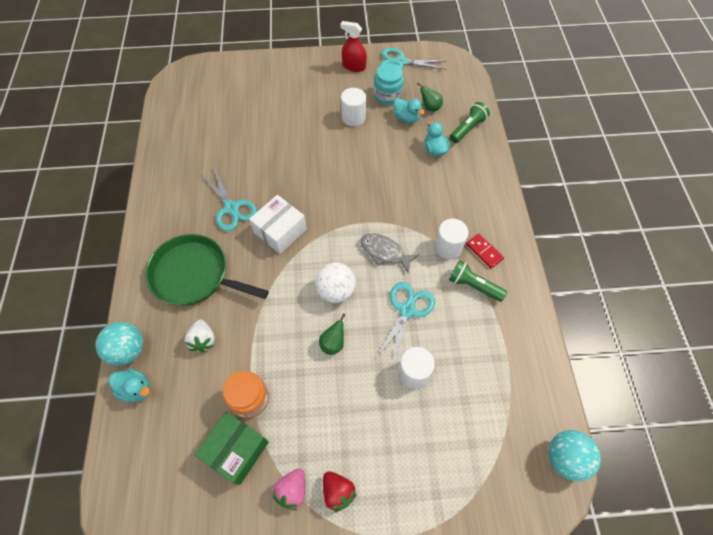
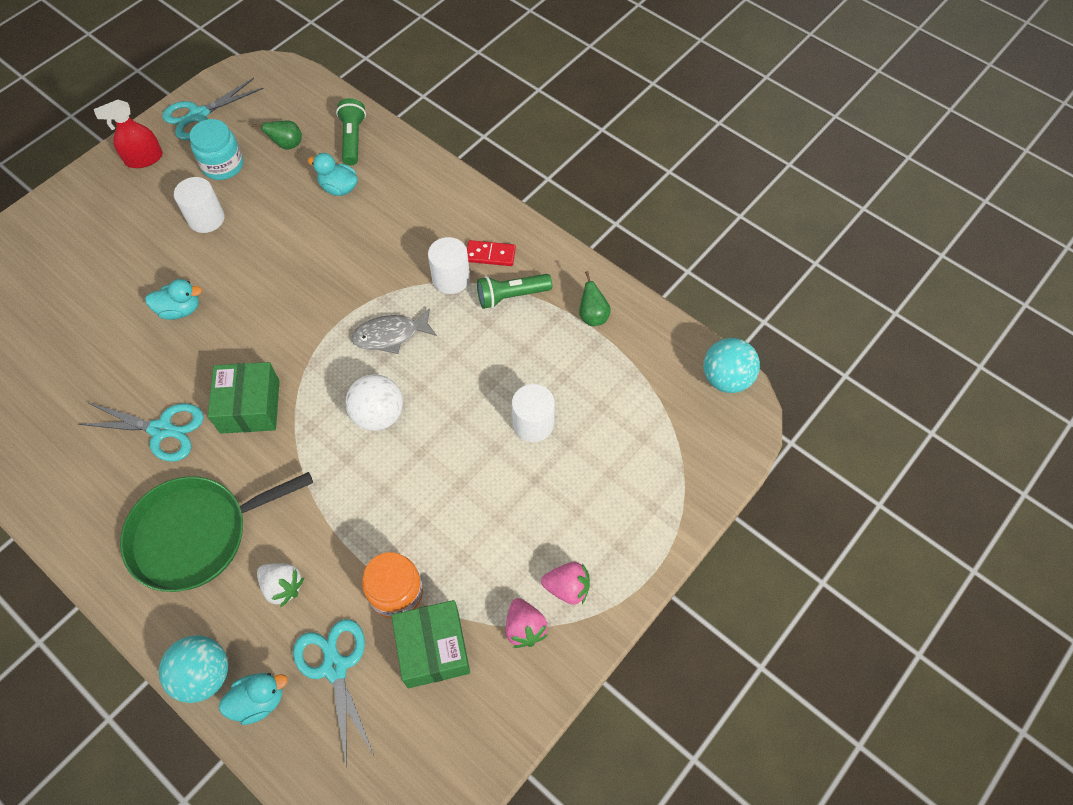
camera: 45 degrees left, 0 degrees up
white box [249,195,307,254] -> green box [208,362,280,434]
green pear [319,314,345,355] -> green pear moved to [579,271,611,326]
red strawberry [323,471,357,513] -> pink strawberry [541,562,590,605]
turquoise scissors [376,282,435,368] -> turquoise scissors moved to [293,619,374,764]
turquoise duck [393,98,425,123] -> turquoise duck moved to [145,279,202,320]

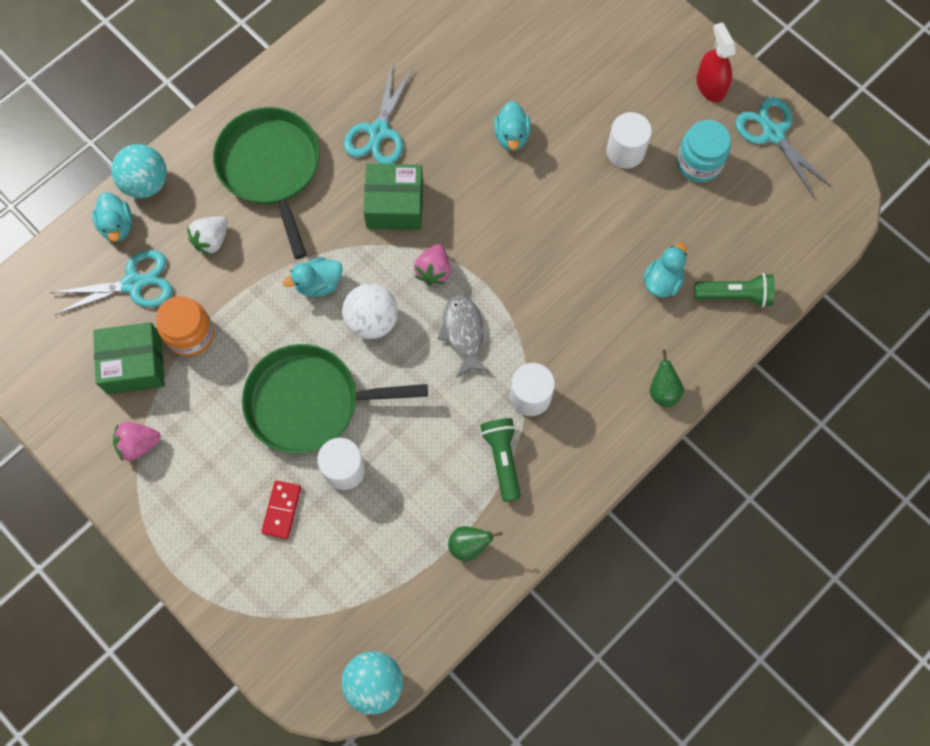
camera: 95 degrees right, 10 degrees up
green pear [252,121,302,149] -> green pear moved to [650,350,684,407]
red domino [467,240,516,266] -> red domino moved to [261,480,301,539]
pink strawberry [541,562,590,605] -> pink strawberry moved to [414,244,451,286]
none -> green pan [242,344,428,454]
none -> turquoise duck [283,257,342,297]

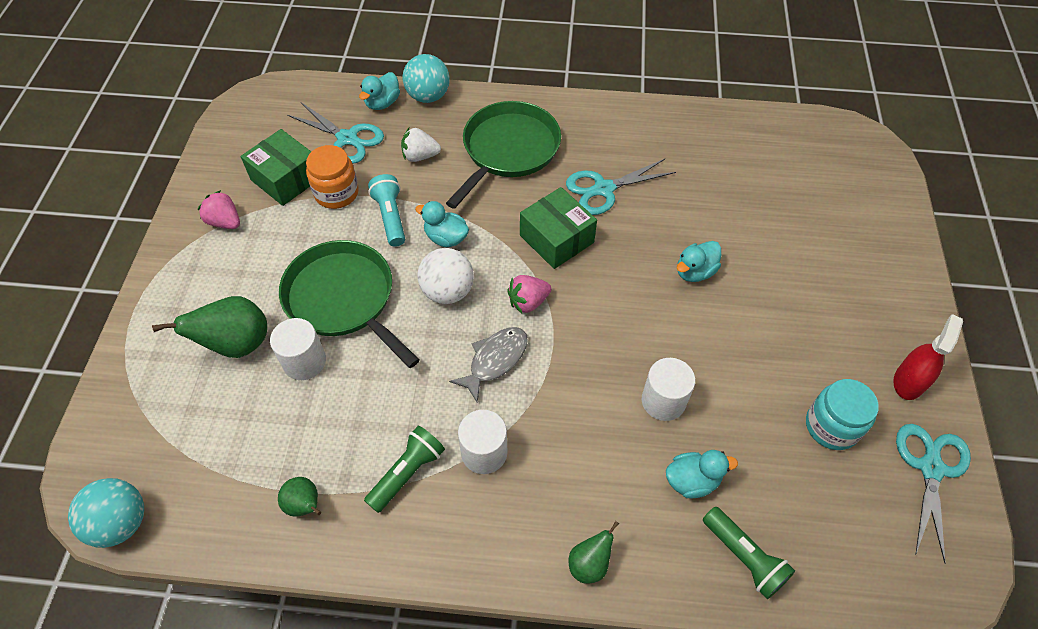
camera: 50 degrees right, 15 degrees down
red domino [261,480,301,539] -> green pear [152,296,267,358]
white cylinder [607,112,652,169] -> white cylinder moved to [642,358,695,421]
none -> turquoise flashlight [368,174,405,247]

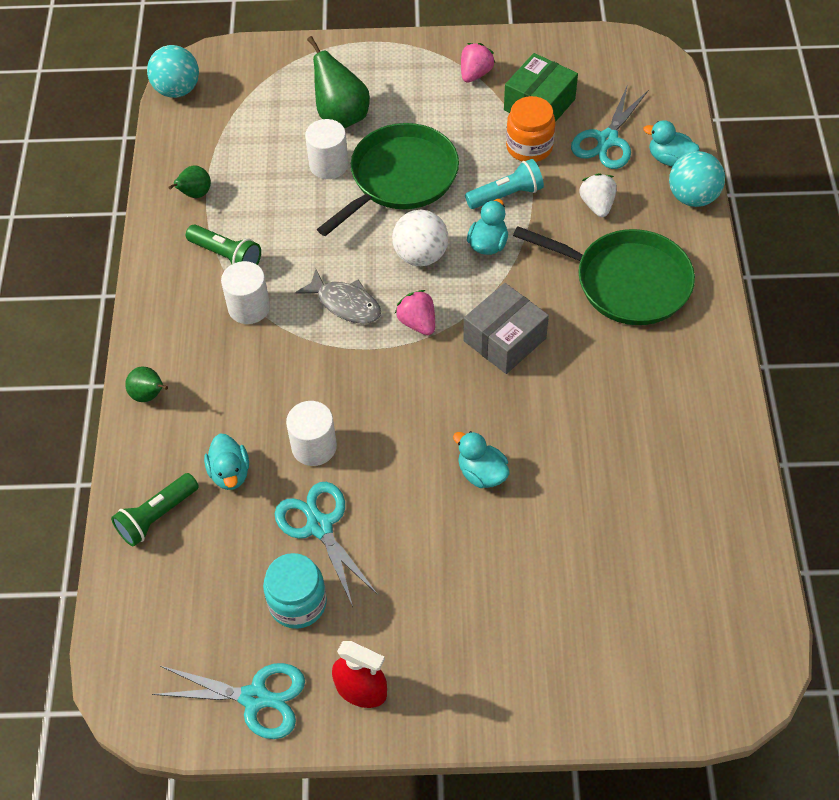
camera: 85 degrees right, 0 degrees up
green box [520,187,597,269] -> grey box [463,283,549,374]
turquoise scissors [566,159,676,215] -> turquoise scissors moved to [275,482,378,607]

